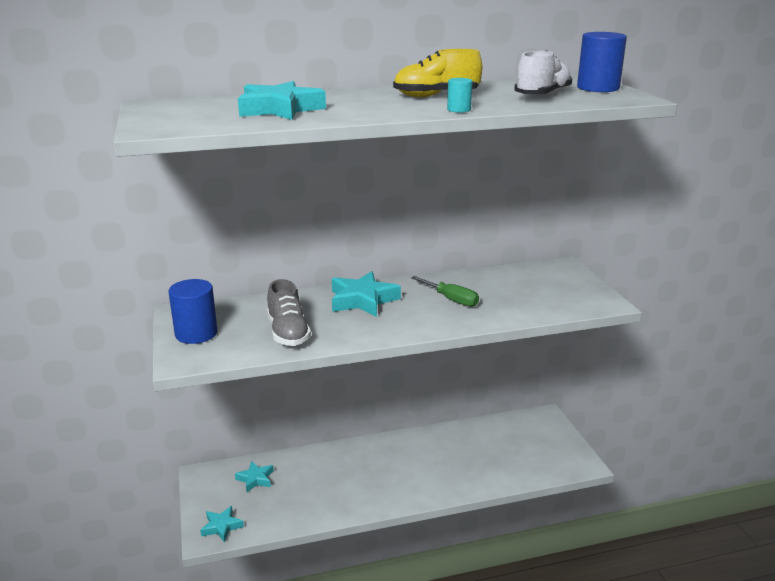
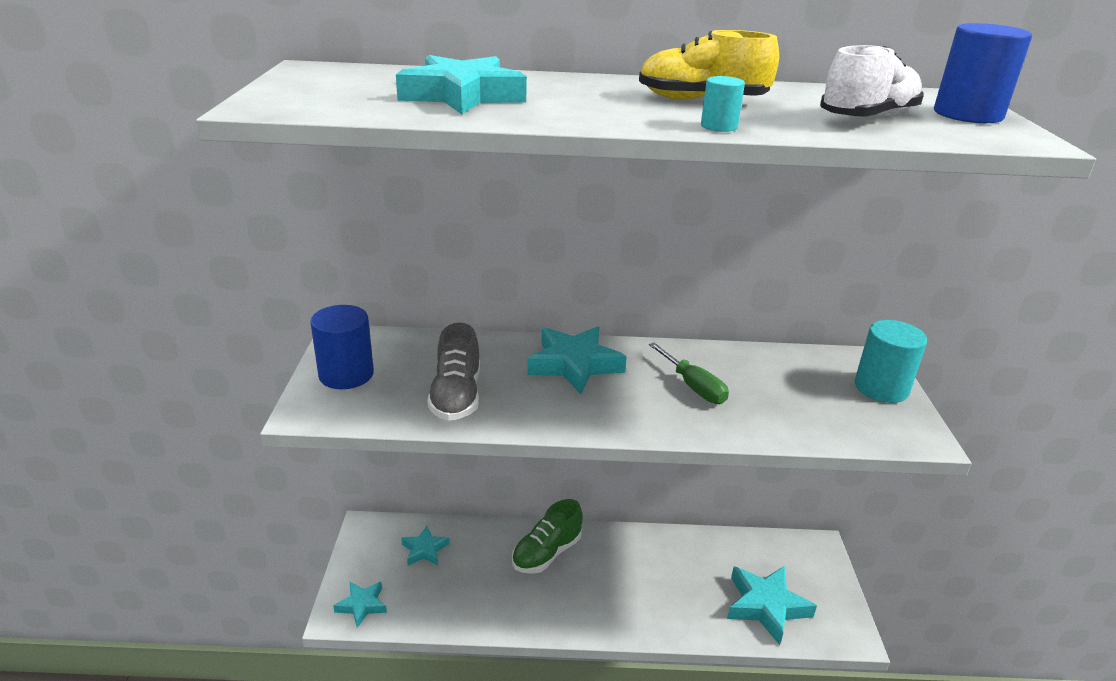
camera: 15 degrees right, 5 degrees up
none -> green shoe [512,499,583,574]
none -> turquoise star [727,566,817,645]
none -> turquoise cylinder [855,320,927,403]

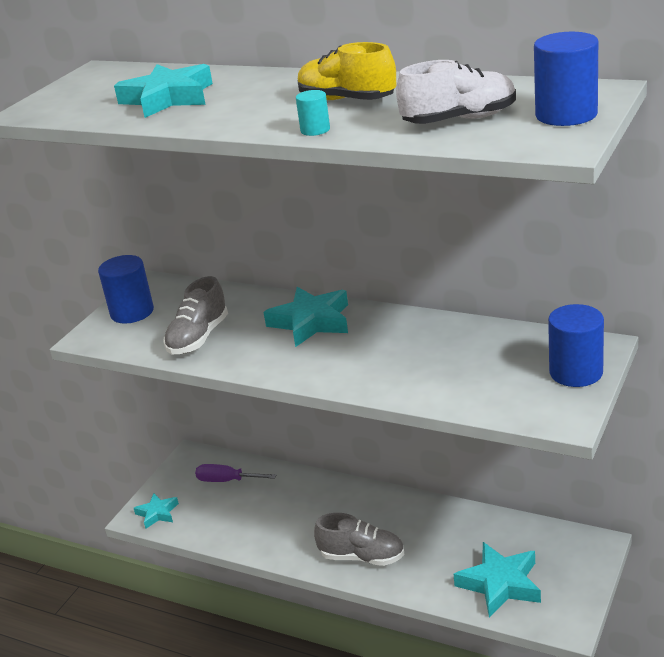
camera: 30 degrees right, 0 degrees up
turquoise star [401,526,449,565] -> purple screwdriver [195,464,276,482]
green shoe [512,499,583,574] -> none
green screwdriver [649,343,729,404] -> none
turquoise cylinder [855,320,927,403] -> blue cylinder [548,304,604,387]
none -> grey shoe [314,513,404,566]

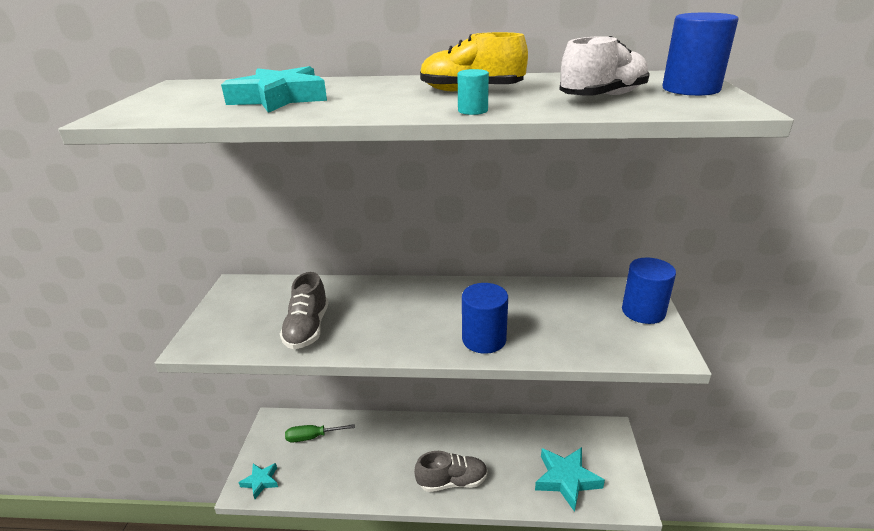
camera: 25 degrees left, 0 degrees up
blue cylinder [98,255,154,324] -> blue cylinder moved to [462,283,508,354]
purple screwdriver [195,464,276,482] -> green screwdriver [285,424,355,443]
turquoise star [263,287,348,347] -> none

